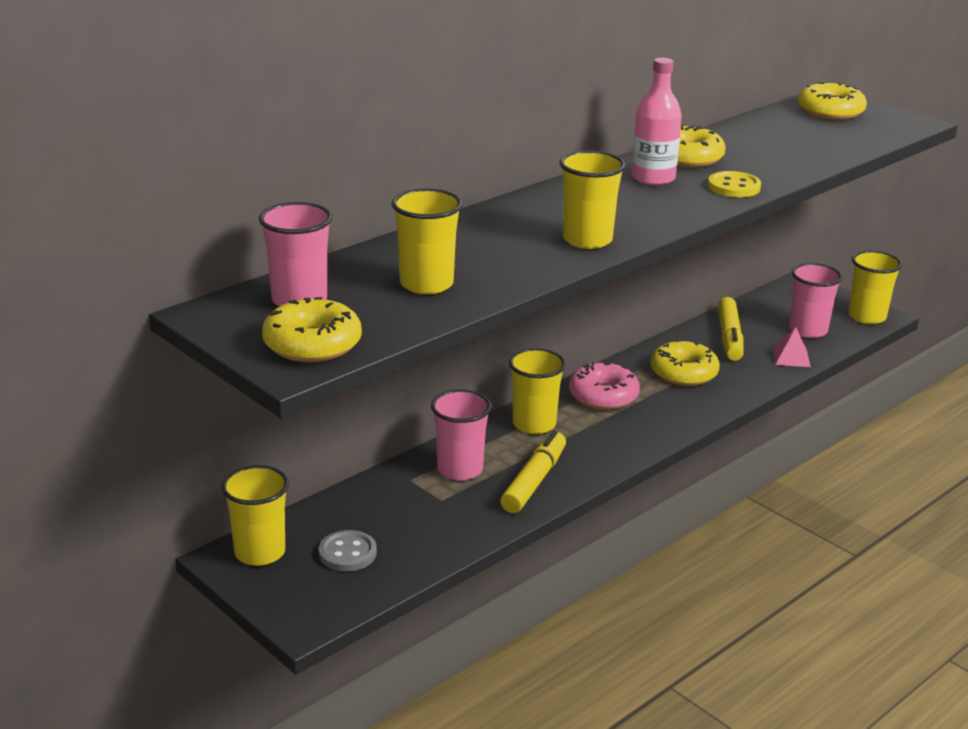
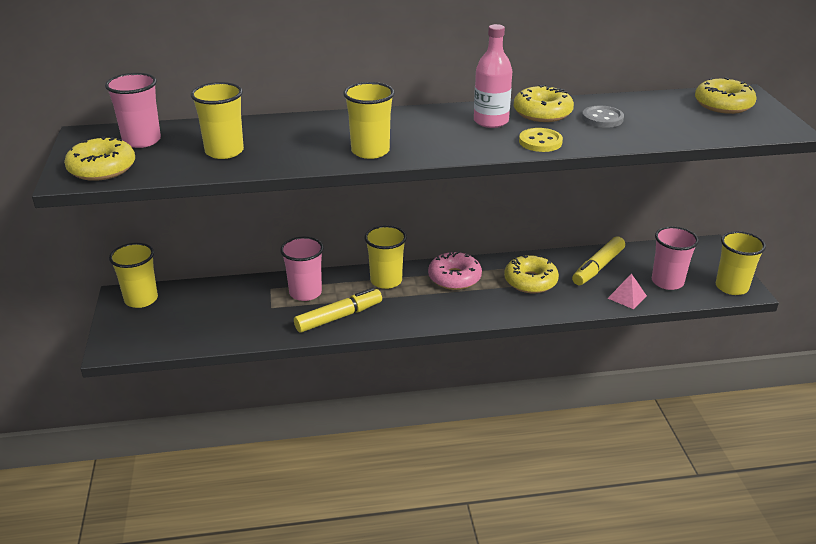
camera: 35 degrees right, 5 degrees up
grey button [319,530,377,571] -> grey button moved to [582,106,624,128]

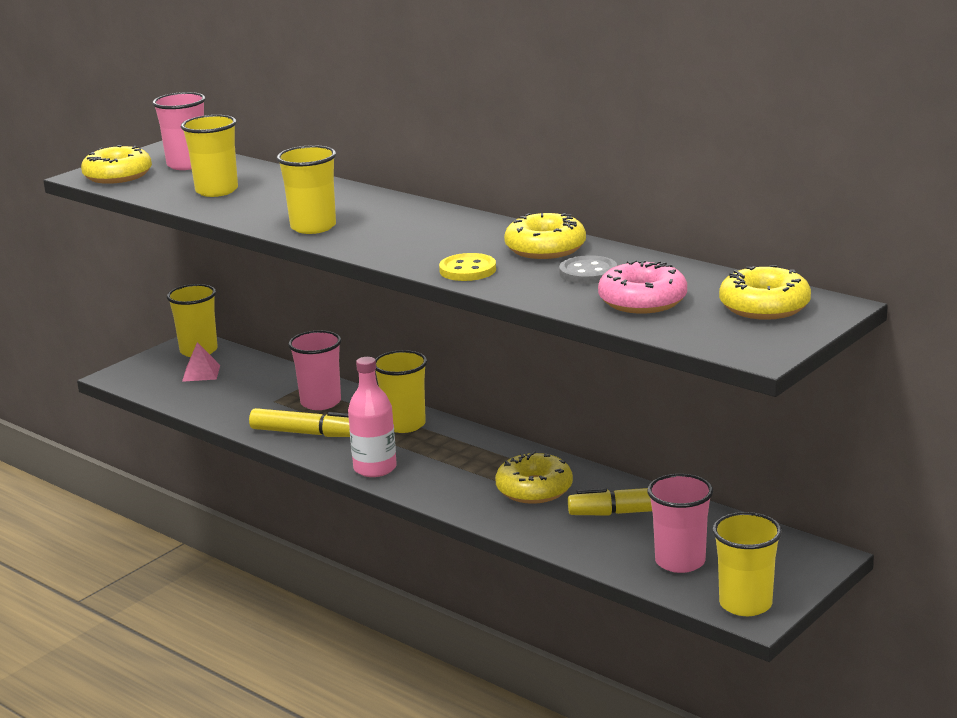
camera: 50 degrees right, 10 degrees down
pink donut [428,251,482,290] -> pink donut moved to [598,260,687,314]
pink bottle [474,24,512,128] -> pink bottle moved to [348,357,397,477]
pink pyramid [608,273,647,309] -> pink pyramid moved to [182,342,220,382]

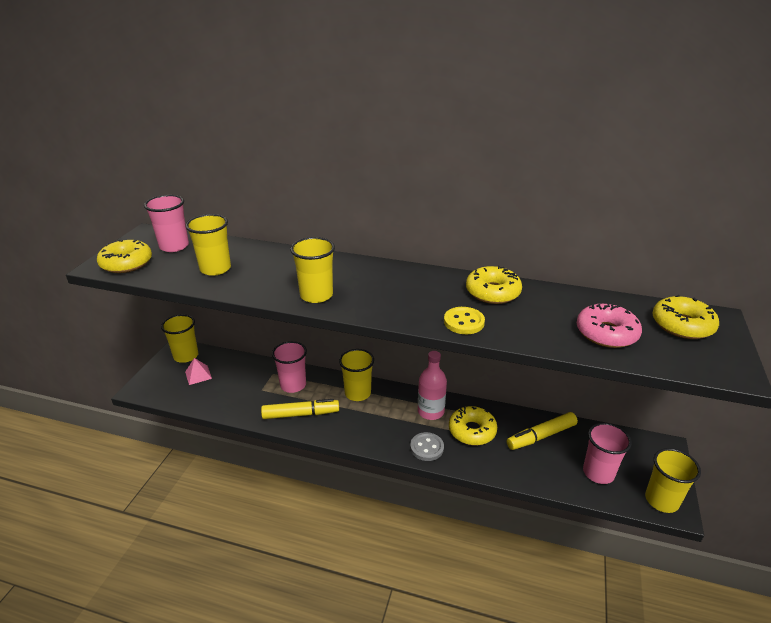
camera: 25 degrees left, 10 degrees up
pink bottle [348,357,397,477] -> pink bottle moved to [418,351,447,420]
grey button [559,255,617,284] -> grey button moved to [410,432,444,461]

